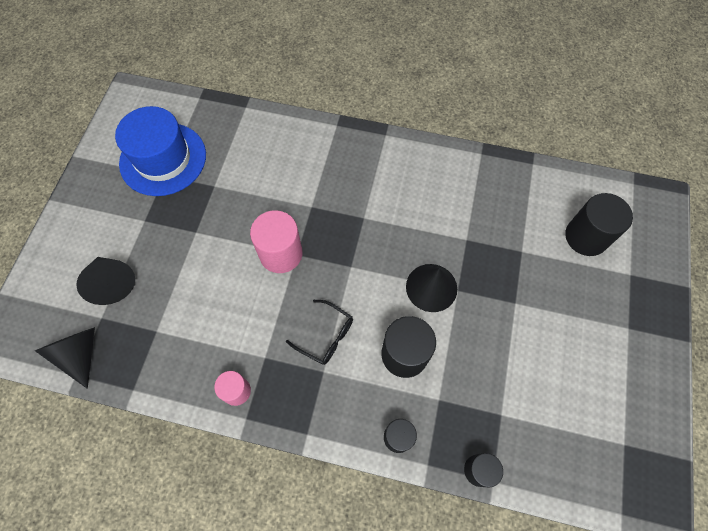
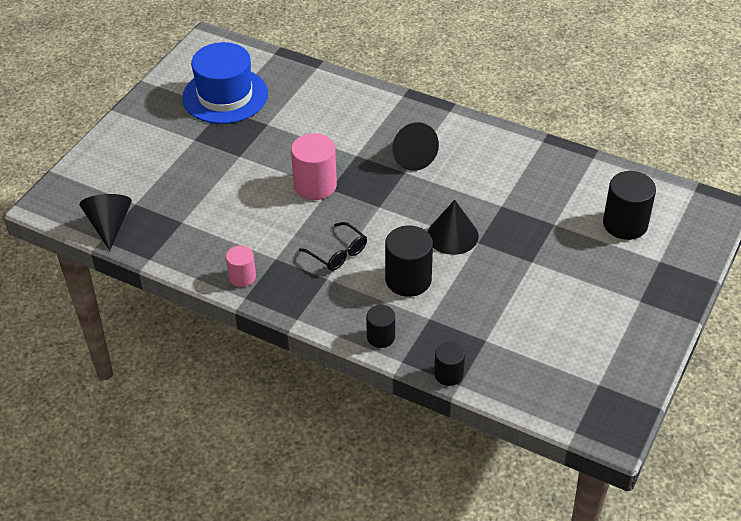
camera: 15 degrees right, 20 degrees down
black cone [76,257,135,305] -> black cone moved to [392,122,439,171]

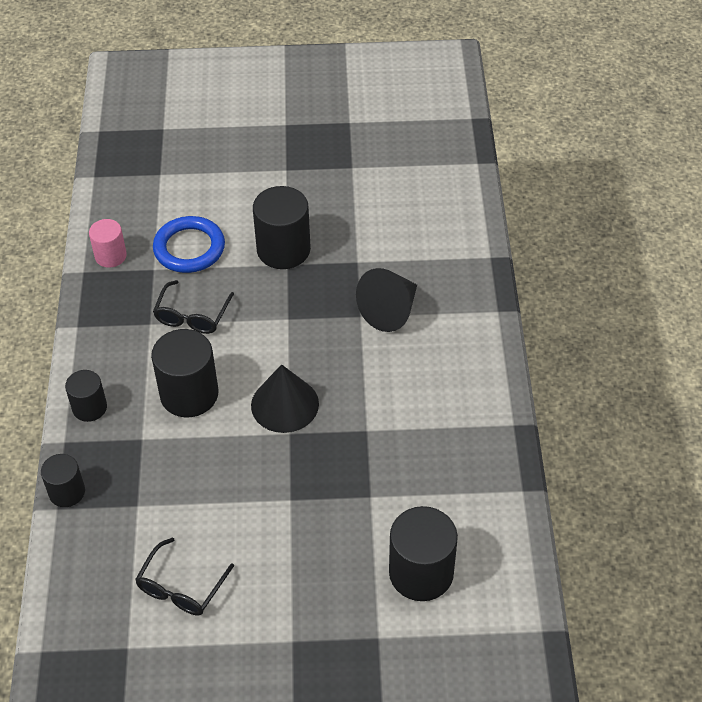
camera: 60 degrees right, 5 degrees up
black cone [79,194,132,251] -> none
blue hat [182,42,268,124] -> none
pink cylinder [291,133,337,200] -> black cylinder [253,186,311,269]
none -> black glasses [135,537,234,615]
none -> blue ring [153,216,225,273]

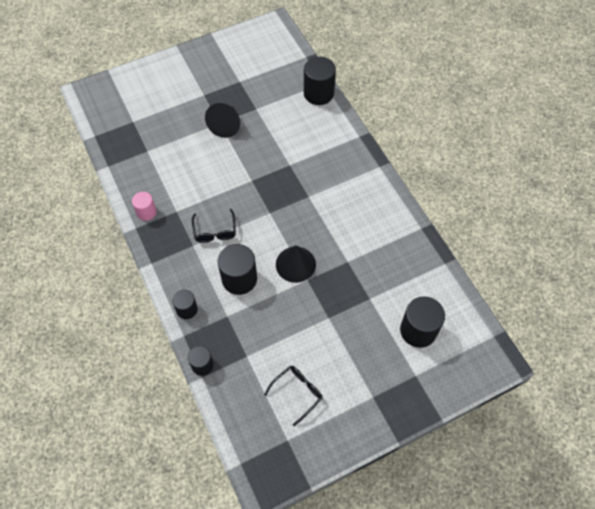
camera: 25 degrees left, 10 degrees up
black glasses [135,537,234,615] -> black glasses turned 135 degrees counterclockwise [264,366,323,426]
blue ring [153,216,225,273] -> none
black cylinder [253,186,311,269] -> black cylinder moved to [304,57,336,105]
black cone [356,268,417,332] -> black cone moved to [205,103,240,138]

